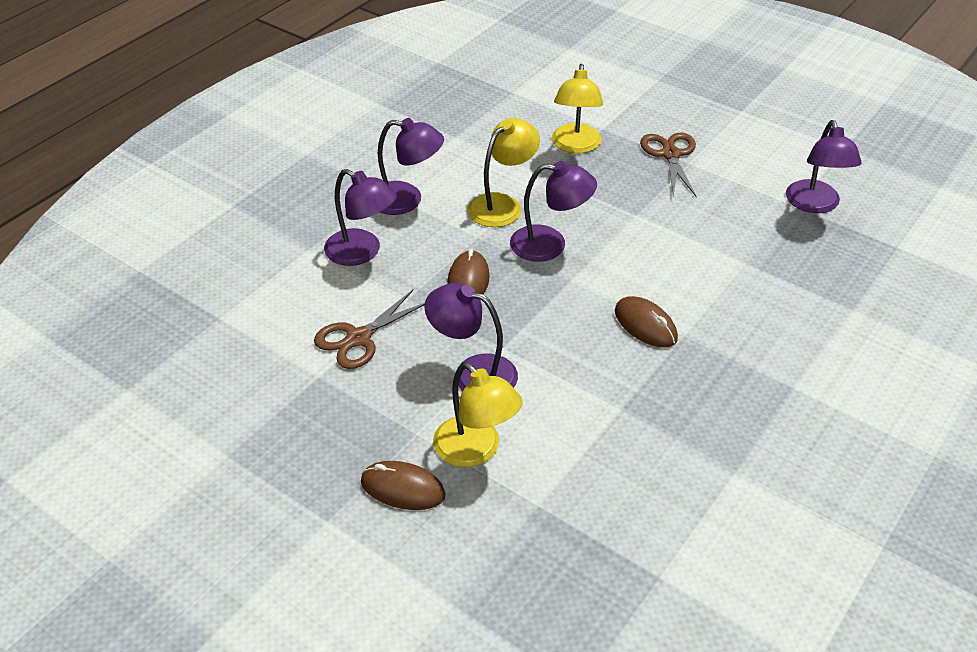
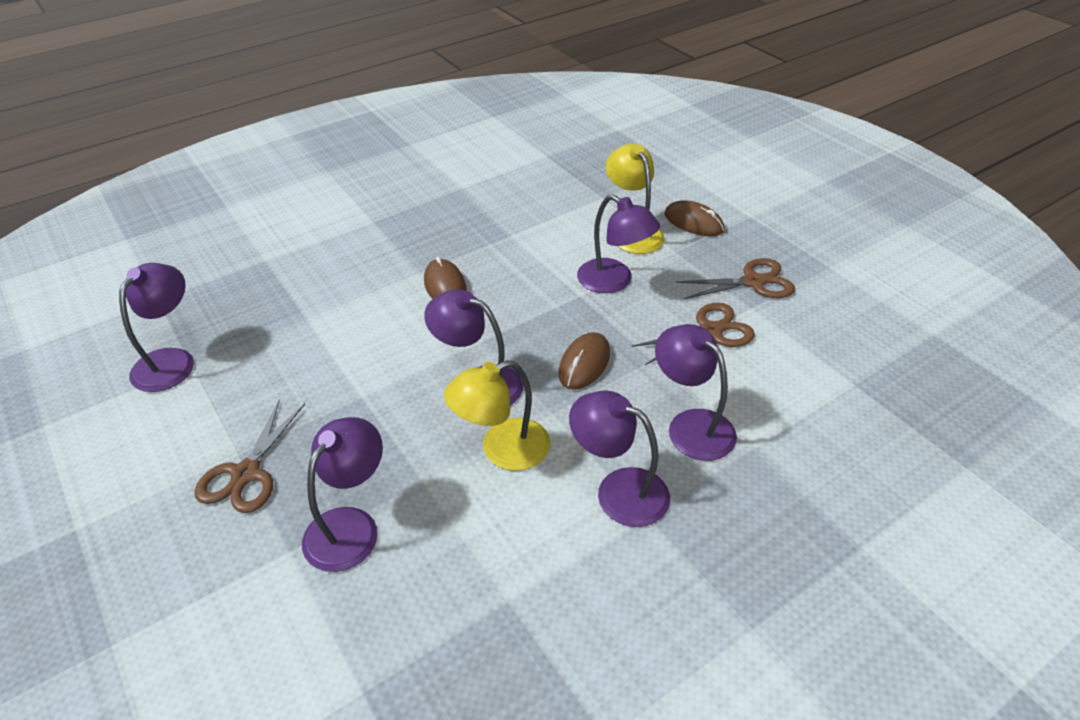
camera: 160 degrees left, 0 degrees up
yellow lamp [552,64,603,153] -> purple lamp [302,417,383,572]
none -> brown scissors [675,258,795,299]

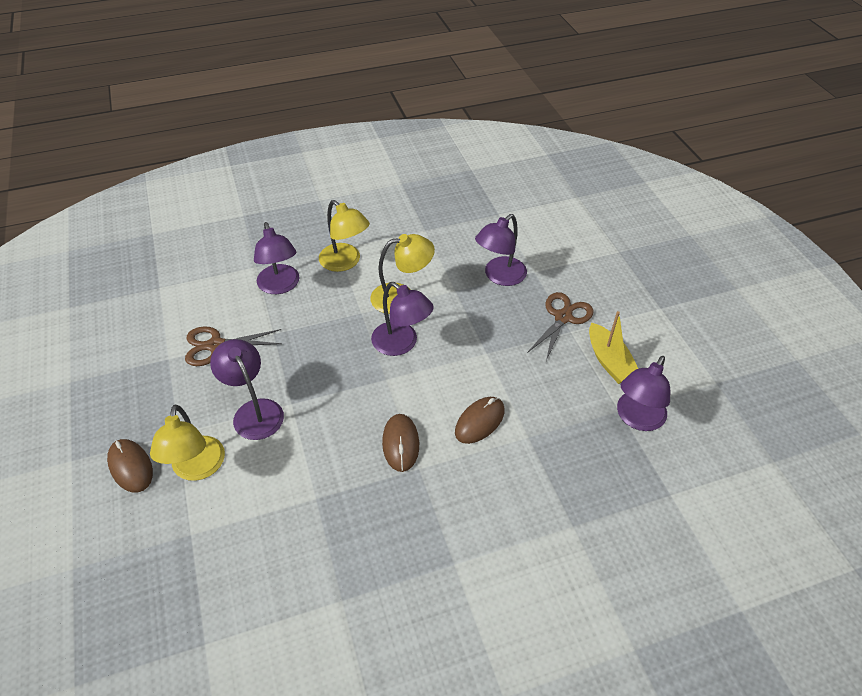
camera: 165 degrees left, 5 degrees up
brown mouse [558,332,610,390] -> brown mouse moved to [455,397,505,444]
purple lamp [569,391,670,527] -> yellow lamp [319,200,370,272]
brown scissors [675,258,795,299] -> none
none -> yellow boat [589,311,638,384]

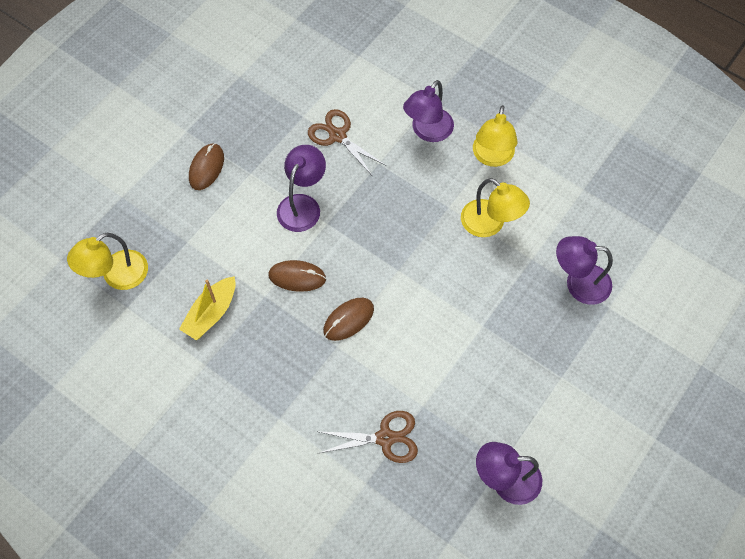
camera: 55 degrees right, 15 degrees up
yellow lamp [150,405,225,481] -> yellow lamp moved to [67,233,148,290]
purple lamp [371,282,434,356] -> none
brown mouse [455,397,505,444] -> brown mouse moved to [268,260,326,292]
brown scissors [527,292,594,361] -> brown scissors moved to [316,411,418,463]
yellow boat [589,311,638,384] -> yellow boat moved to [179,276,236,341]

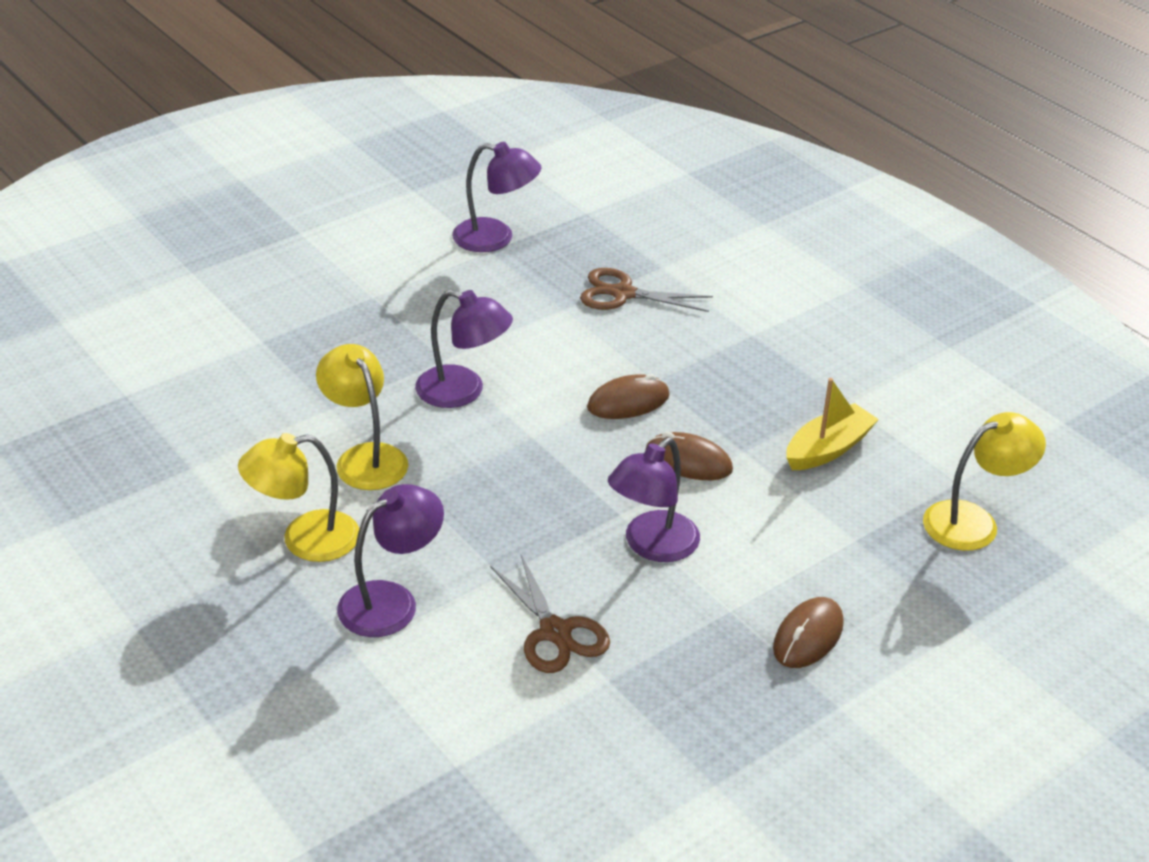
camera: 165 degrees left, 25 degrees down
yellow lamp [473,105,518,167] -> yellow lamp turned 135 degrees counterclockwise [238,433,359,562]
purple lamp [556,236,613,305] -> purple lamp moved to [415,290,513,408]

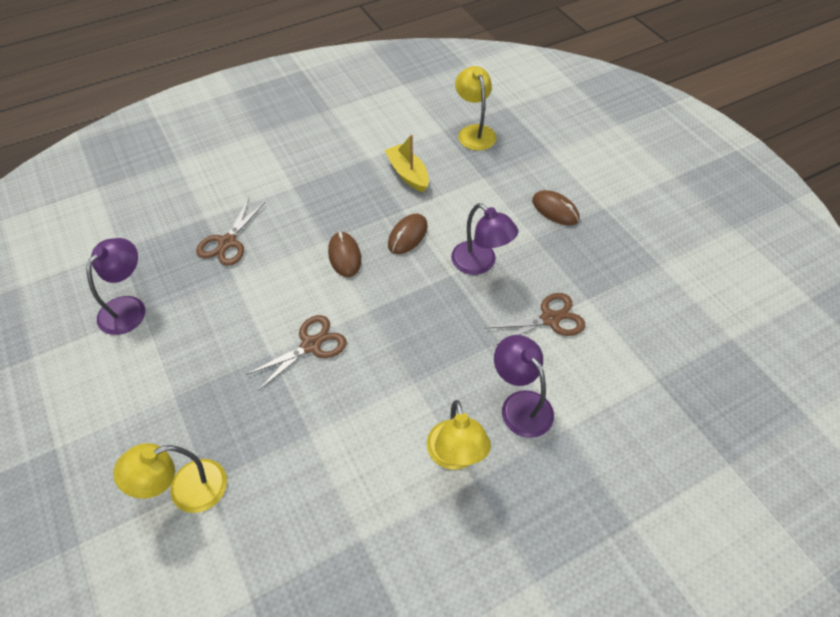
camera: 80 degrees left, 15 degrees up
yellow lamp [316,344,408,490] -> yellow lamp moved to [113,443,227,513]
purple lamp [415,290,513,408] -> brown scissors [246,315,347,391]

